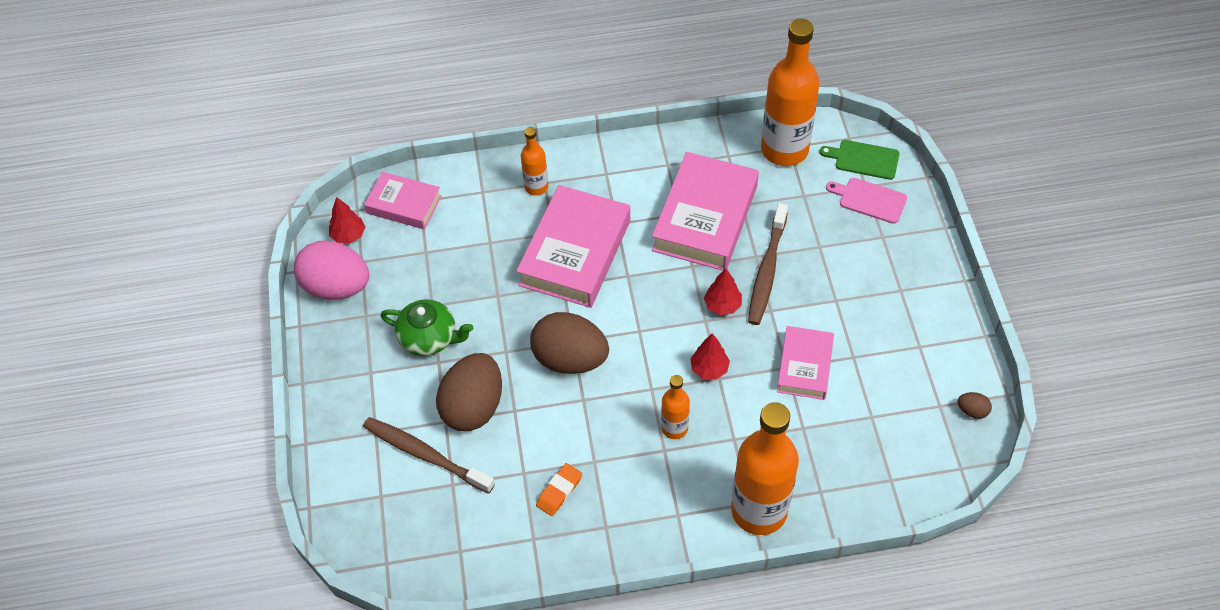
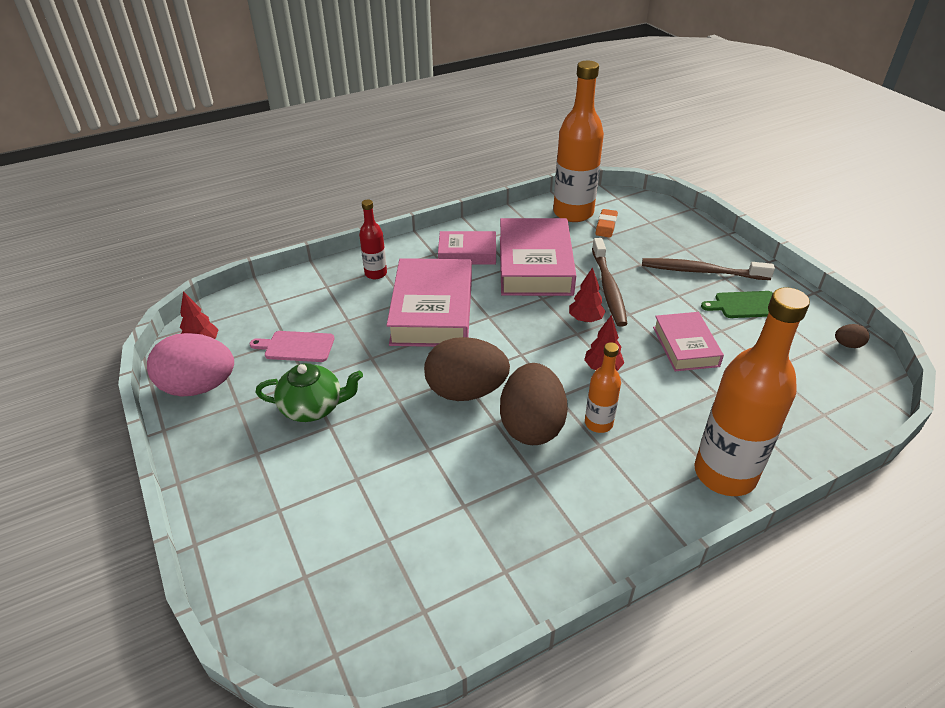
camera: 20 degrees left, 15 degrees down
brown toothbrush [363,417,495,494] -> brown toothbrush moved to [642,258,775,280]
pink book [364,172,442,229] -> pink book moved to [438,231,496,264]
brown egg [436,353,502,431] -> brown egg moved to [500,363,568,445]
orange bottle [521,127,548,196] -> red bottle [359,200,387,279]
orange eraser [536,463,582,516] -> orange eraser moved to [595,209,618,237]
green cutting board [819,140,899,180] -> green cutting board moved to [701,291,773,318]
pink cutting board [826,178,907,224] -> pink cutting board moved to [250,331,335,362]

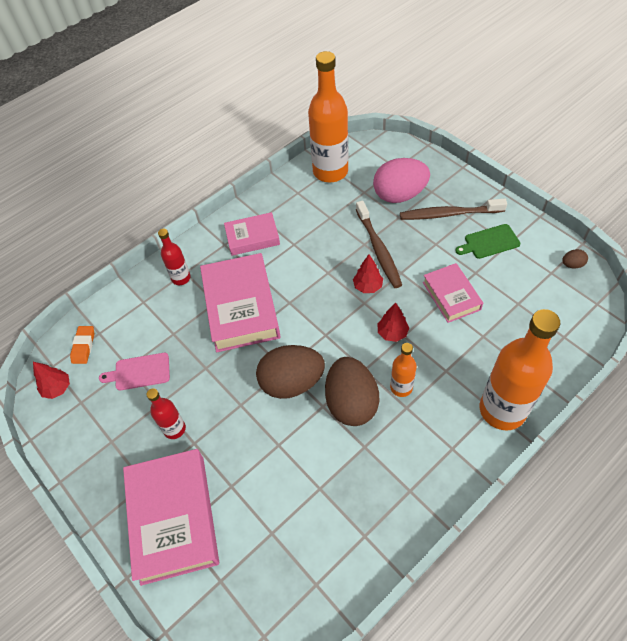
camera: 10 degrees left, 15 degrees up
pink egg [147,333,234,397] -> pink egg moved to [373,158,430,203]
green teapot [256,363,363,422] -> red bottle [147,389,186,439]
pink book [500,218,576,296] -> pink book moved to [123,449,219,586]
orange eraser [595,209,618,237] -> orange eraser moved to [70,326,94,364]

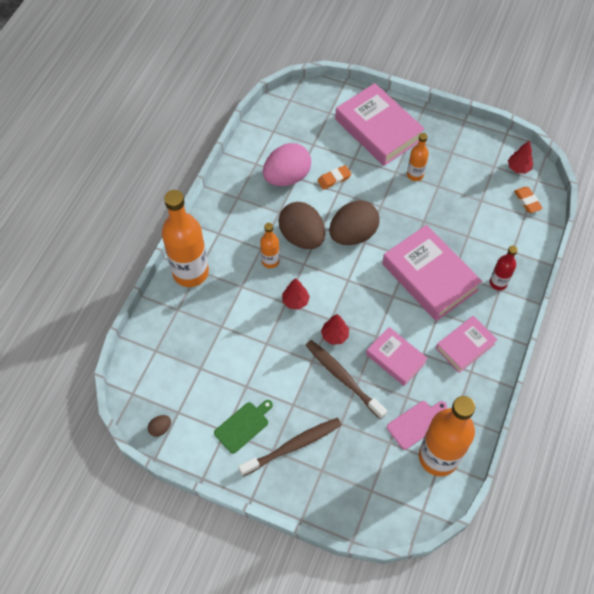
camera: 150 degrees right, 5 degrees up
pink cutting board [99,353,170,390] -> pink cutting board moved to [387,401,447,450]
red bottle [147,389,186,439] -> orange bottle [407,133,429,181]
pink egg [373,158,430,203] -> pink egg moved to [263,143,311,186]
pink book [423,263,483,323] -> pink book moved to [366,327,428,386]
none -> orange eraser [317,165,351,190]

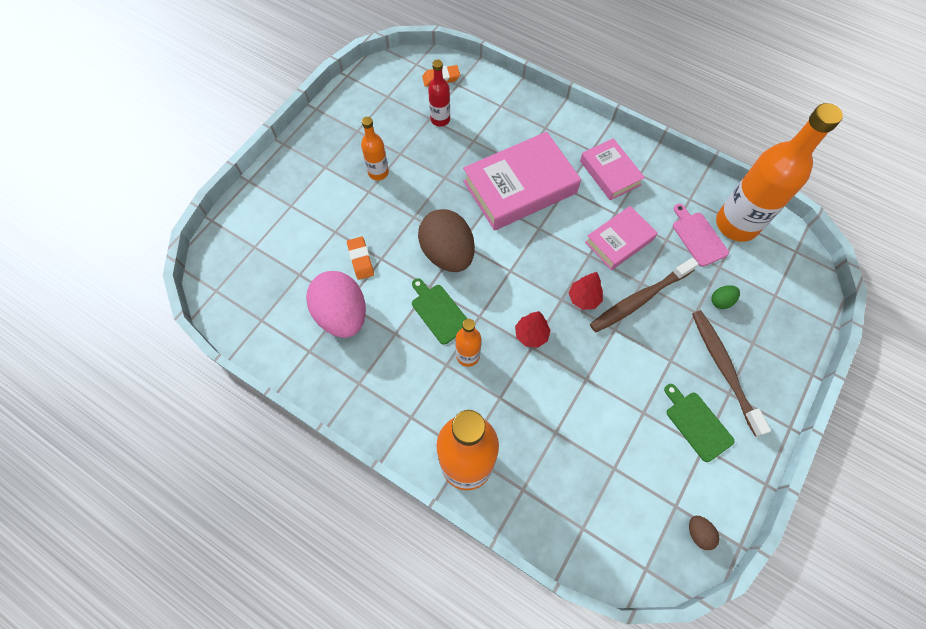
camera: 80 degrees left, 5 degrees up
brown egg [278,202,325,249] -> green cutting board [412,278,467,345]
pink book [335,83,425,166] -> none
red bottle [489,245,518,290] -> red bottle moved to [428,60,450,127]
red tree [508,140,533,174] -> none
none -> green egg [711,285,740,309]

